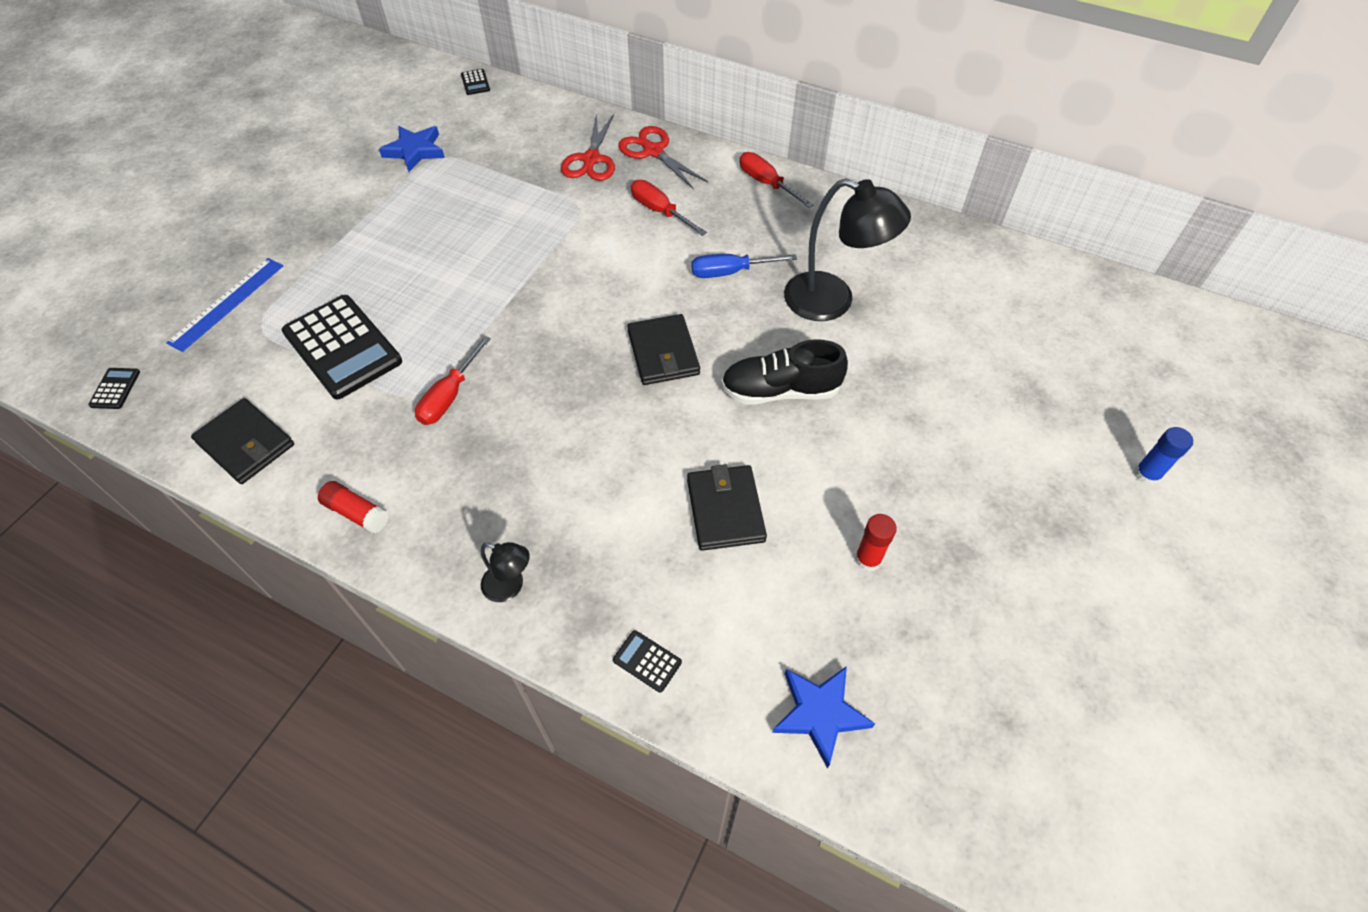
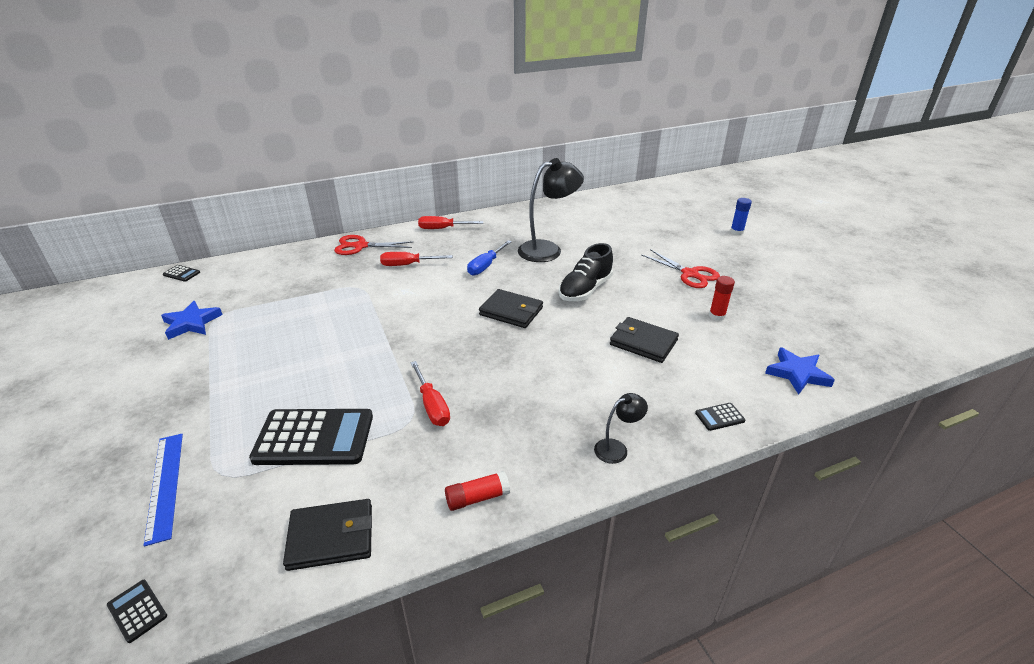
camera: 50 degrees left, 20 degrees down
red scissors [561,113,615,181] -> red scissors moved to [642,249,720,288]

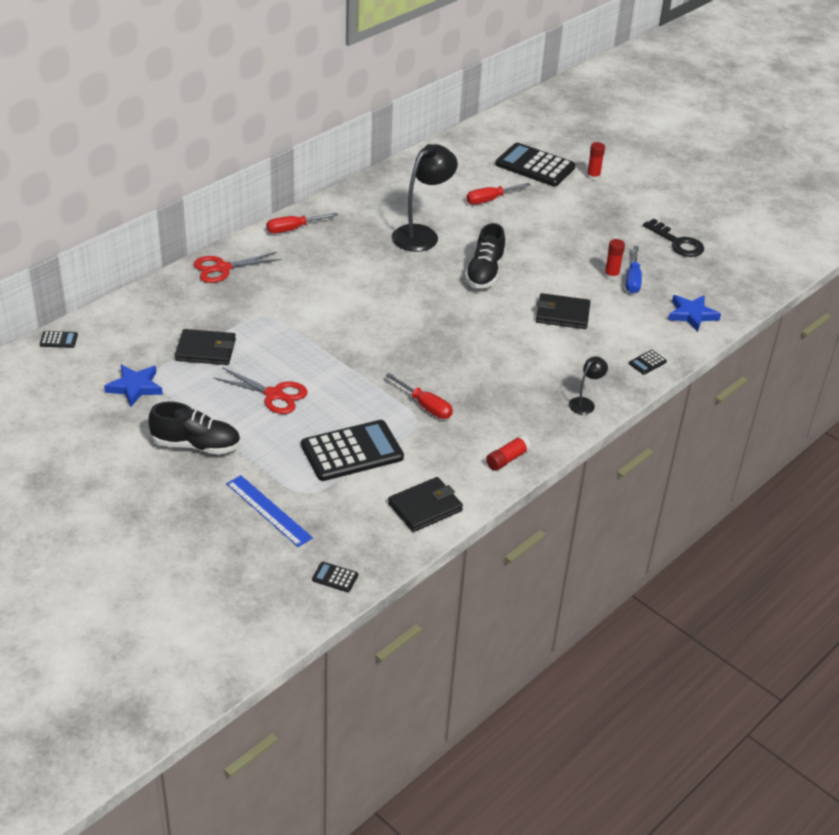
camera: 25 degrees left, 5 degrees up
red screwdriver [380,252,453,266] -> red screwdriver moved to [466,183,531,204]
blue screwdriver [467,241,512,276] -> blue screwdriver moved to [626,246,642,294]
black wallet [479,289,543,328] -> black wallet moved to [175,329,236,365]
red scissors [642,249,720,288] -> red scissors moved to [214,367,308,414]
blue glue stick [730,198,752,235] -> red glue stick [587,142,605,181]
none -> black shoe [148,402,240,455]
none -> black calculator [495,143,576,186]
none -> black key [643,219,704,257]

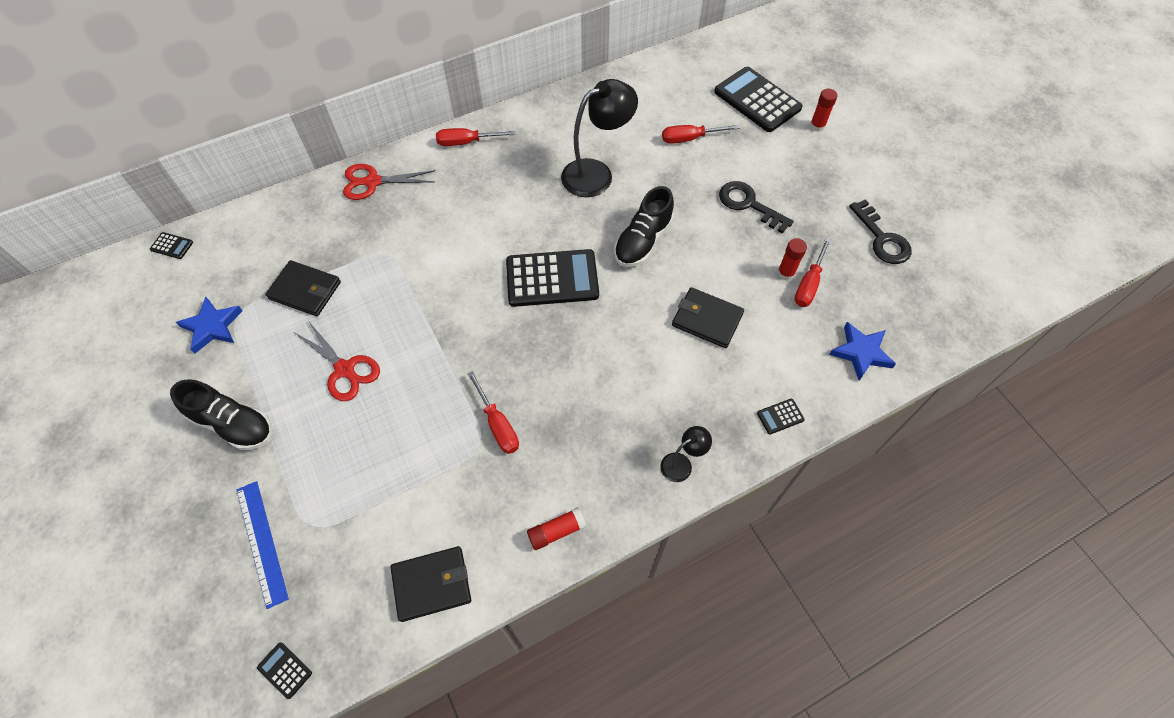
camera: 20 degrees right, 20 degrees up
black calculator [301,420,404,481] -> black calculator moved to [506,249,599,307]
blue screwdriver [626,246,642,294] -> red screwdriver [794,238,831,307]
none -> black key [719,181,794,233]

